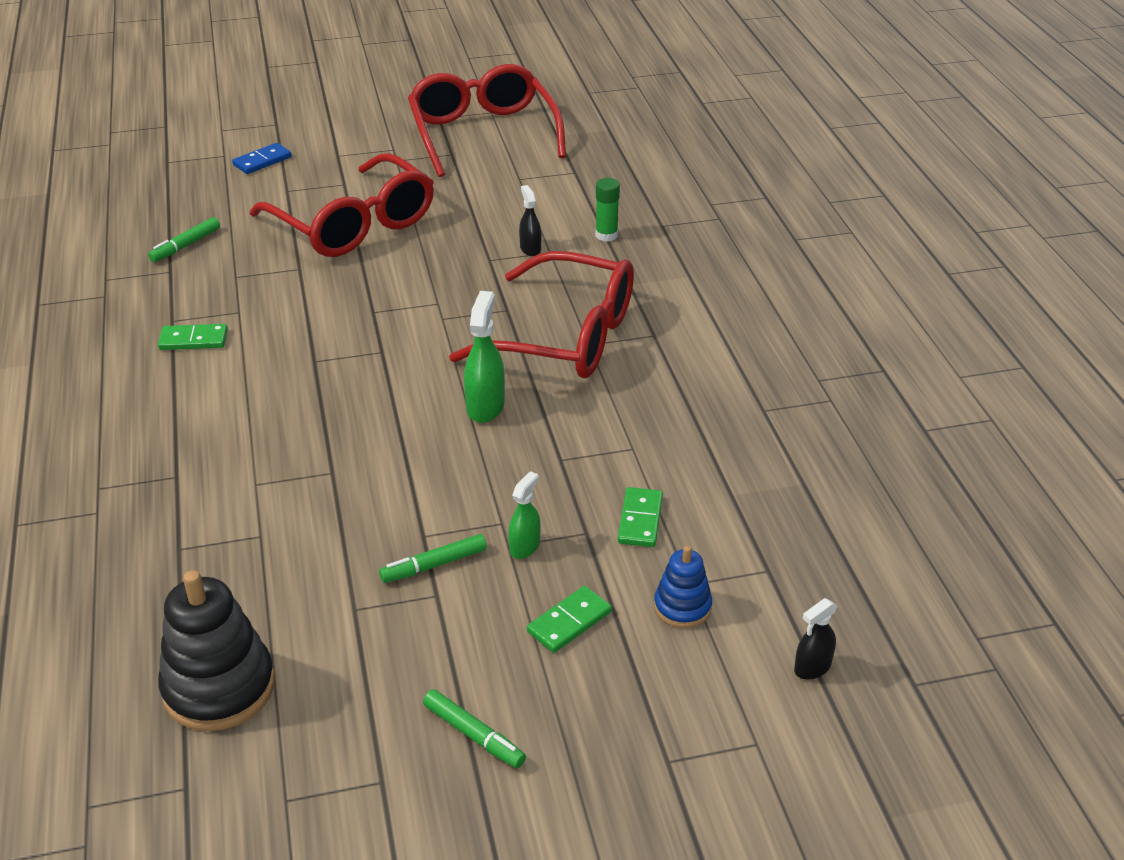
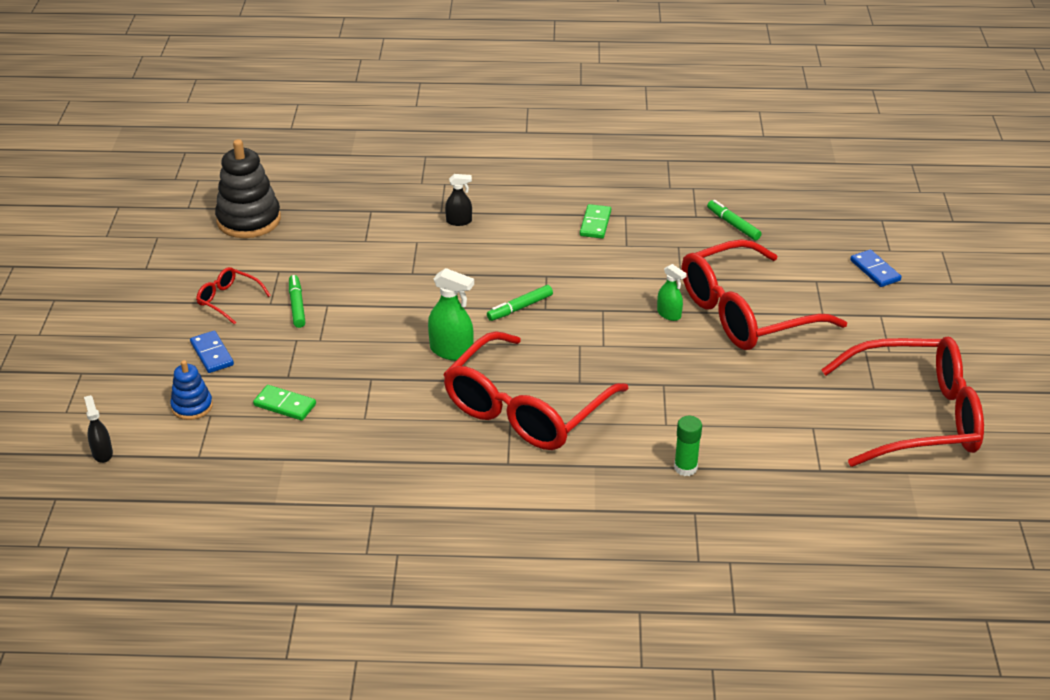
camera: 105 degrees right, 0 degrees up
green marker [423,689,526,768] -> green marker moved to [487,285,553,321]
green spray bottle [508,471,540,559] -> green spray bottle moved to [657,264,687,321]
black spray bottle [519,185,541,256] -> black spray bottle moved to [445,174,472,226]
green domino [527,586,612,653] -> blue domino [190,331,234,373]
none -> red glasses [196,267,271,325]

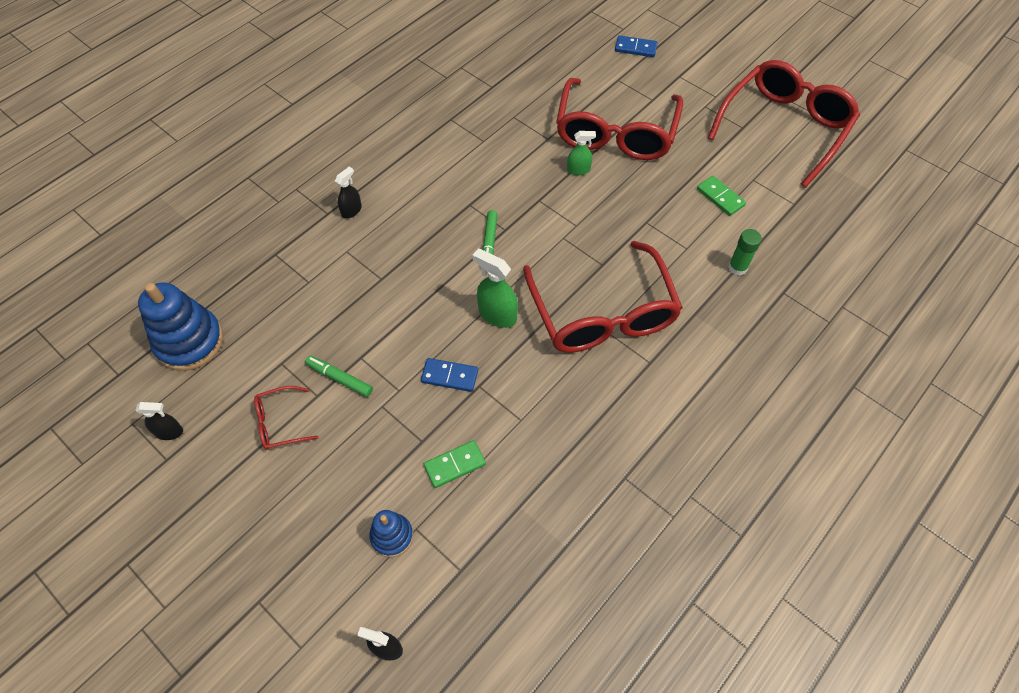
camera: 50 degrees left, 20 degrees up
blue domino [190,331,234,373] -> blue domino moved to [421,358,478,392]
black stacking toy [215,139,281,238] -> blue stacking toy [138,282,223,371]
green spray bottle [428,268,474,361] -> green spray bottle turned 120 degrees counterclockwise [472,249,518,328]
green domino [580,204,611,239] -> green domino moved to [697,176,746,216]
green marker [707,200,762,240] -> none
none -> black spray bottle [135,402,183,440]

